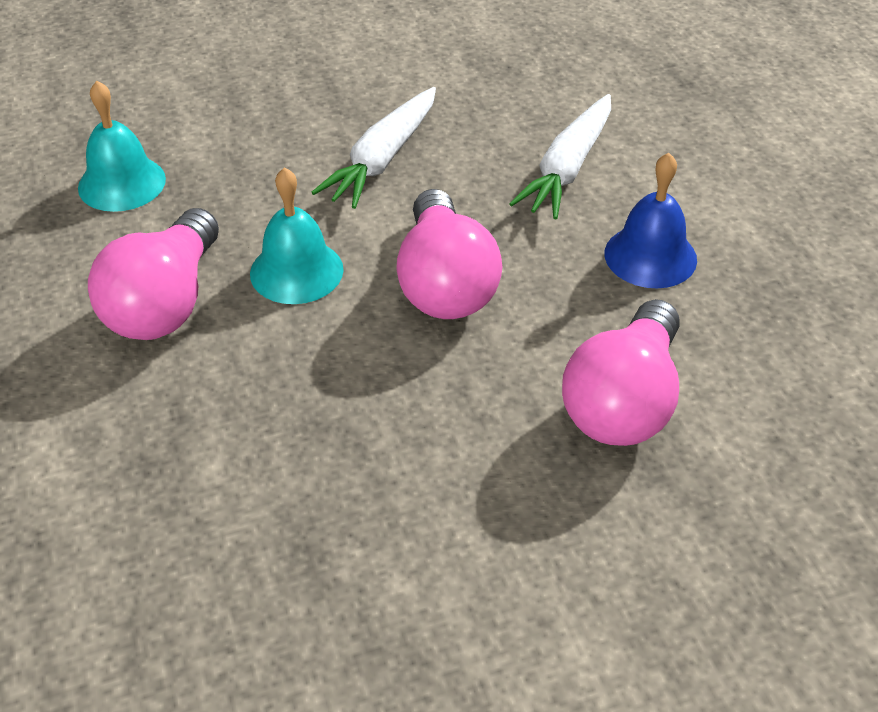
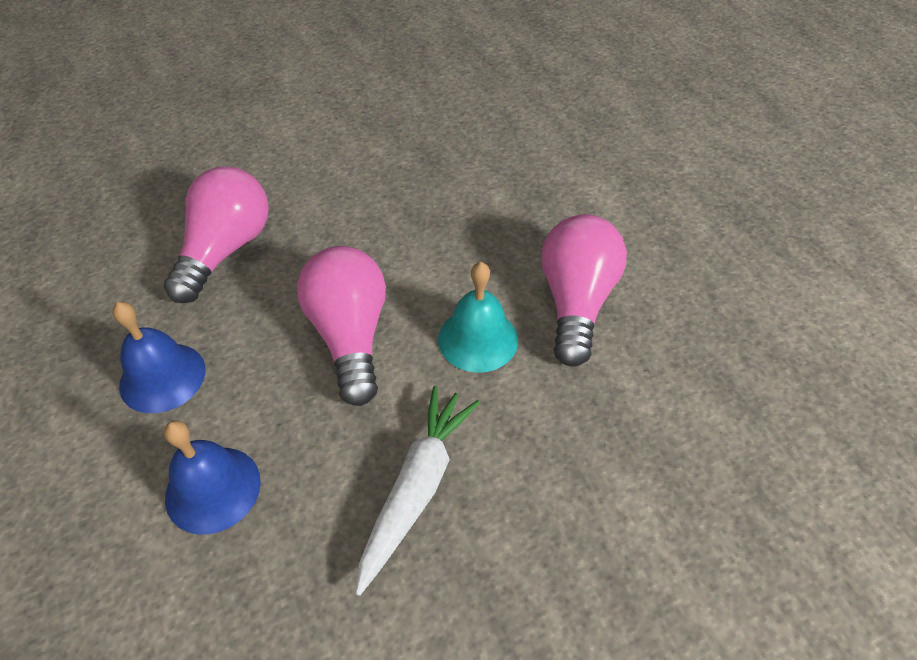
camera: 175 degrees right, 5 degrees up
turquoise bell [78,81,166,212] -> none
white carrot [509,94,611,219] -> blue bell [164,420,261,535]

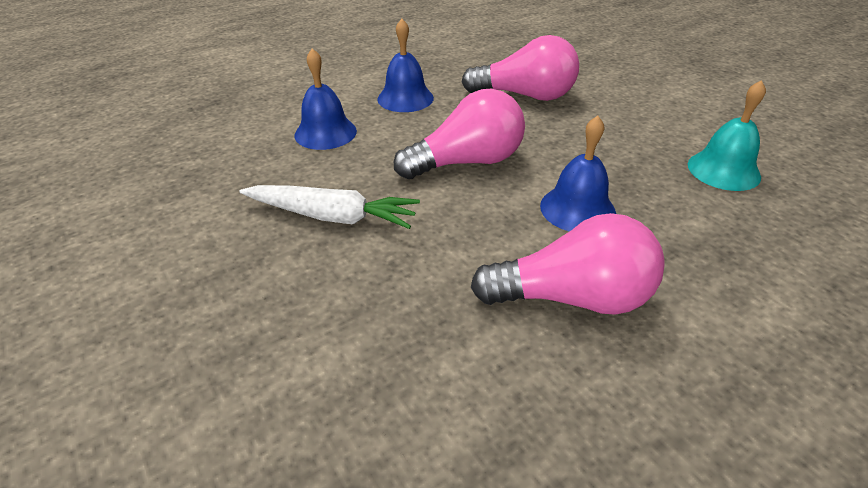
camera: 80 degrees right, 10 degrees down
turquoise bell [438,262,518,372] -> turquoise bell moved to [688,80,766,191]
none -> blue bell [540,116,616,231]

